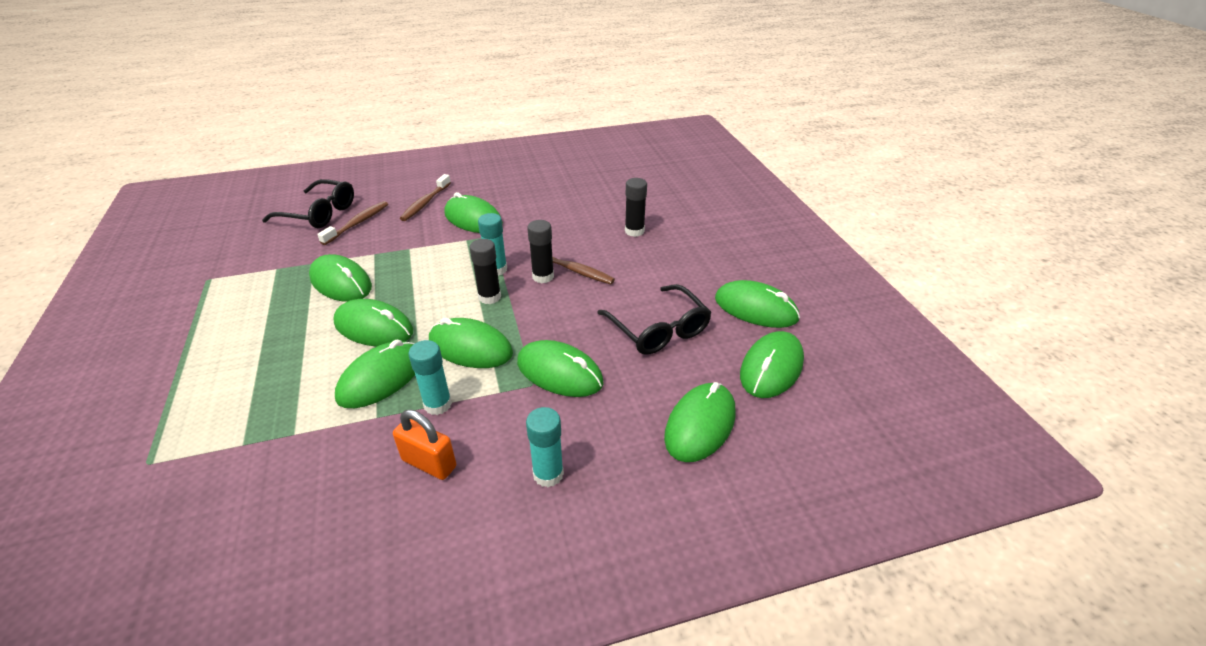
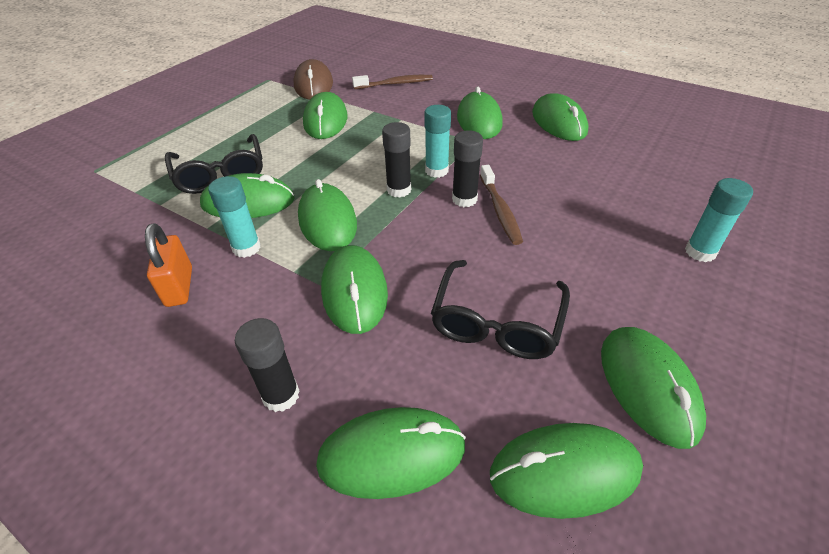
camera: 50 degrees right, 5 degrees up
black glasses [262,179,354,228] -> black glasses moved to [165,134,263,194]
green mouse [333,299,413,347] -> green mouse moved to [532,93,589,141]
brown toothbrush [400,174,451,221] -> none
turquoise glue stick [526,407,564,487] -> turquoise glue stick moved to [685,178,753,262]
black glue stick [625,178,647,237] -> black glue stick moved to [235,318,300,412]
none -> brown mouse [293,59,333,99]

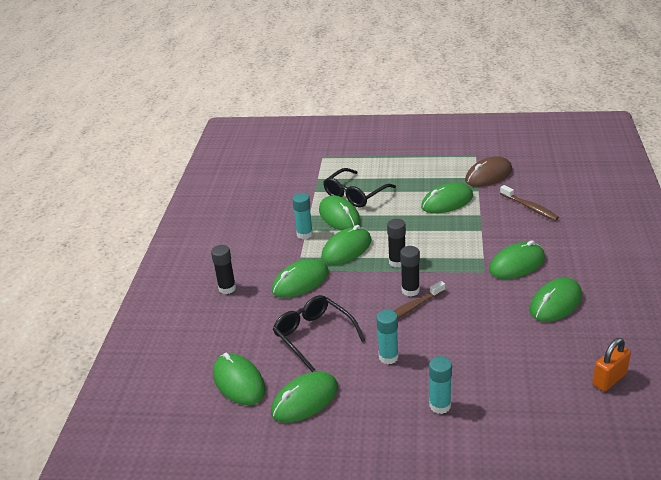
camera: 65 degrees right, 10 degrees down
orange padlock [145,223,192,307] -> orange padlock moved to [592,338,631,392]
green mouse [316,407,466,499] -> none
turquoise glue stick [425,105,451,178] -> turquoise glue stick moved to [376,310,399,364]
black glasses [431,260,570,359] -> black glasses turned 60 degrees clockwise [273,295,365,372]

